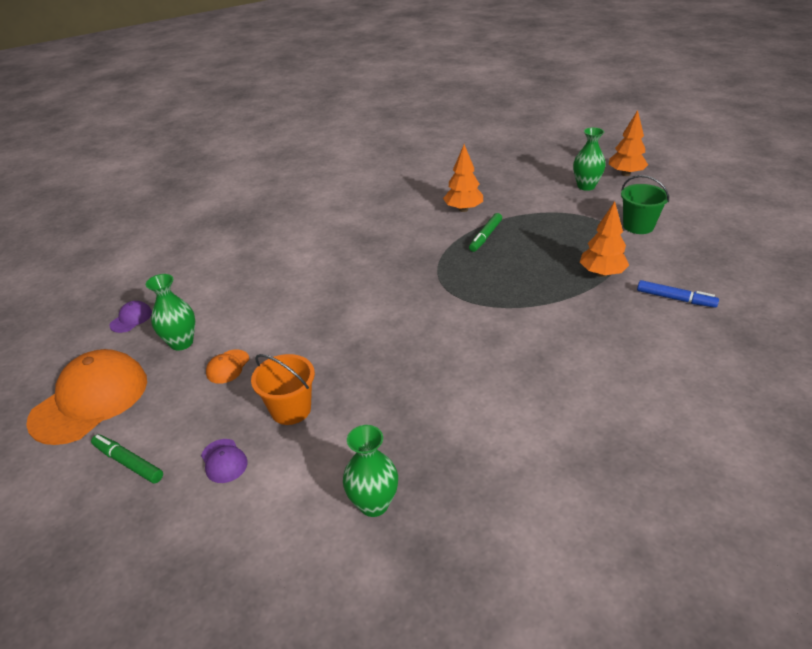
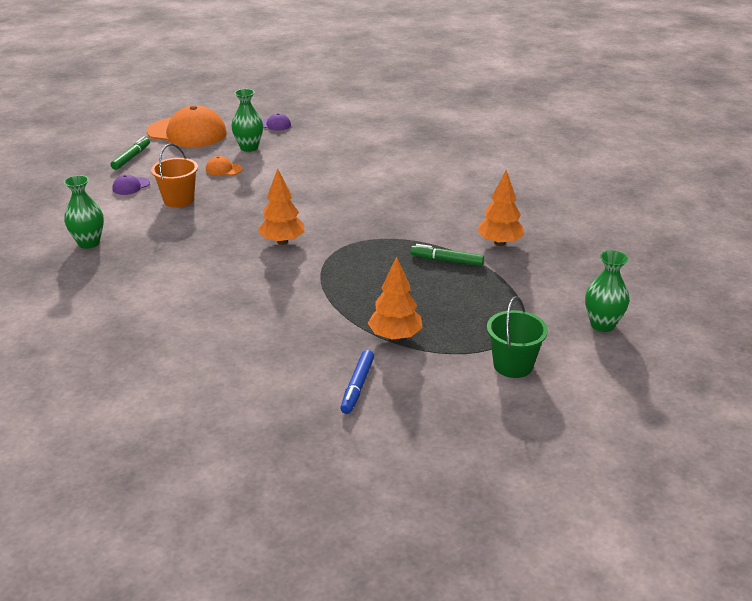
camera: 75 degrees right, 5 degrees down
orange tree [609,110,648,176] -> orange tree moved to [258,168,305,245]

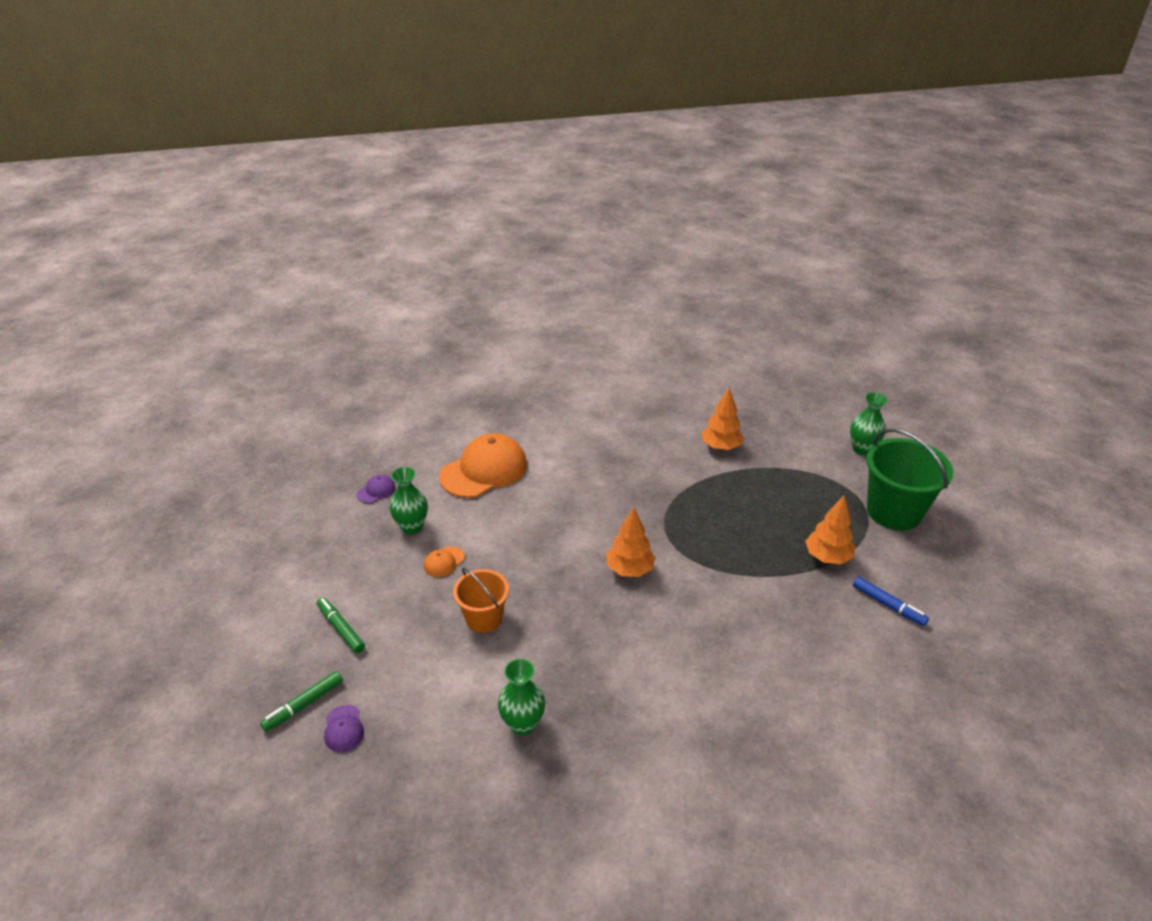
camera: 60 degrees left, 5 degrees up
purple cap [112,175,150,195] -> purple cap moved to [324,705,364,752]
orange cap [147,105,227,147] -> orange cap moved to [439,433,527,498]
green marker [410,244,484,266] -> green marker moved to [260,671,343,732]
green bucket [487,296,548,378] -> green bucket [866,428,953,531], size x1.67

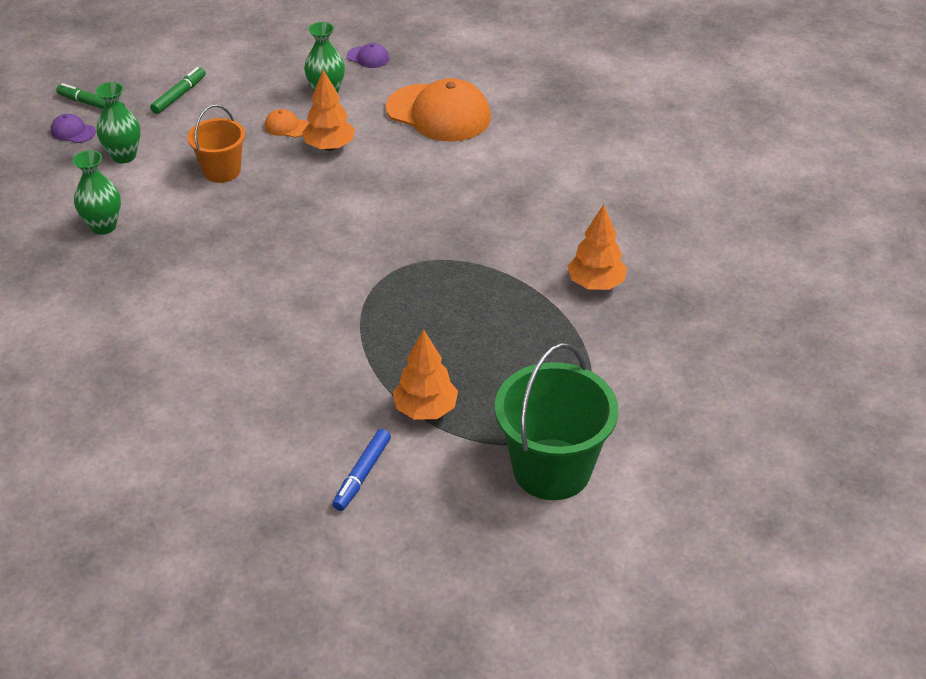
camera: 70 degrees right, 5 degrees up
purple cap [324,705,364,752] -> purple cap turned 60 degrees clockwise [51,114,96,143]
orange tree [606,507,656,577] -> orange tree moved to [302,69,355,151]
green vase [850,392,888,455] -> green vase moved to [96,82,140,163]

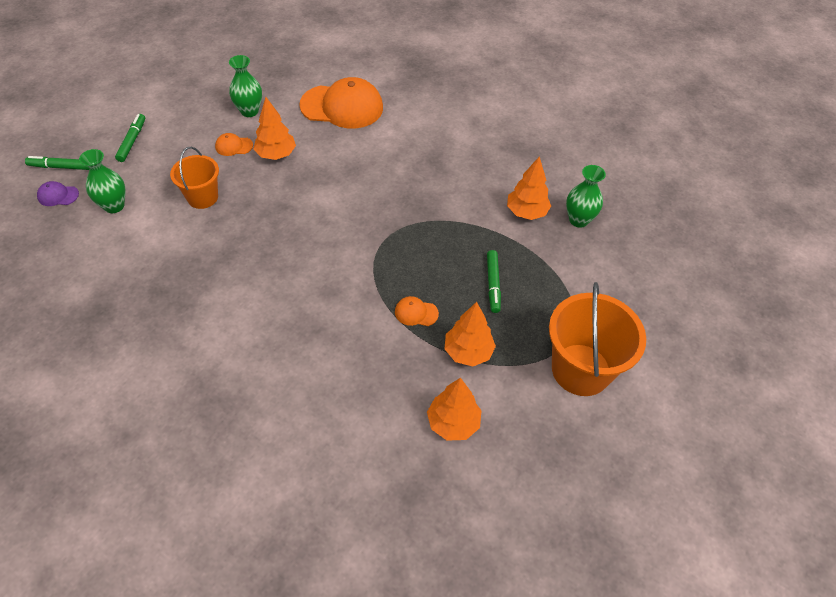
camera: 25 degrees left, 10 degrees up
green vase [72,150,121,235] -> green vase moved to [566,165,606,228]
blue marker [332,429,391,511] -> orange tree [427,378,482,441]
purple cap [347,43,389,68] -> none
green bucket [495,343,618,500] -> orange bucket [549,282,646,396]
none -> orange cap [395,296,439,326]
none -> green marker [487,250,501,313]

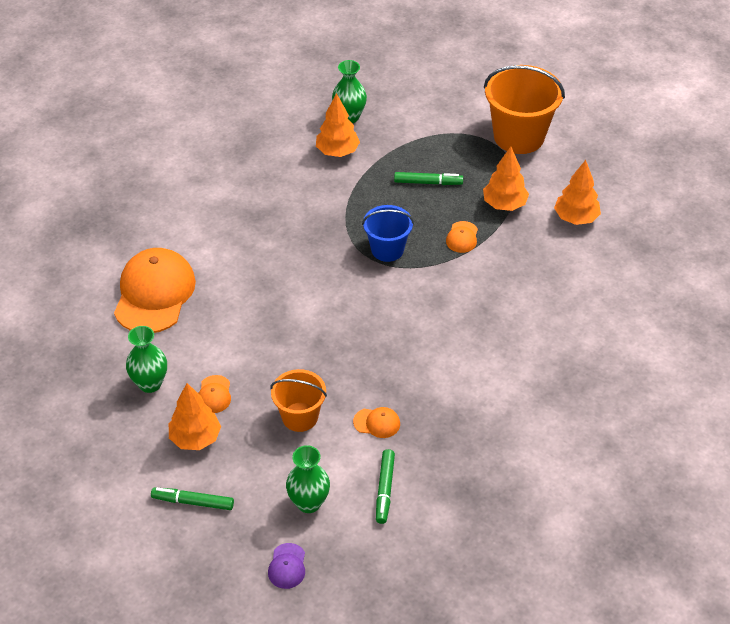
camera: 85 degrees left, 5 degrees down
green marker [25,156,89,170] -> green marker moved to [376,449,395,524]
orange tree [253,97,296,160] -> orange tree moved to [169,383,221,450]
none -> orange cap [353,407,400,438]
none -> blue bucket [362,205,414,262]

